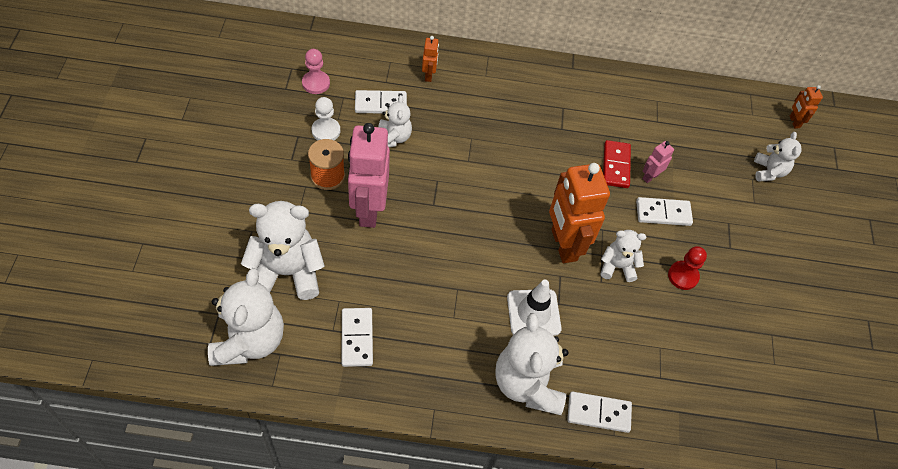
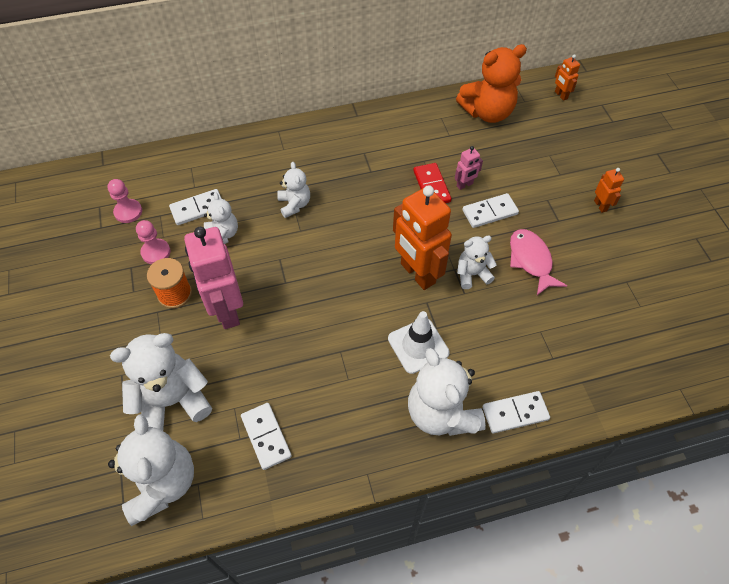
camera: 15 degrees left, 0 degrees up
white pawn [311,97,340,140] -> pink pawn [136,220,171,264]
orange robot [422,36,439,82] -> orange robot moved to [594,168,624,213]
pink robot [642,141,674,183] -> pink robot turned 150 degrees counterclockwise [455,146,483,190]
red pawn [668,246,707,290] -> pink fish [510,229,567,295]
white teddy bear [754,132,801,182] -> white teddy bear moved to [277,162,310,218]
none -> orange teddy bear [456,44,527,123]

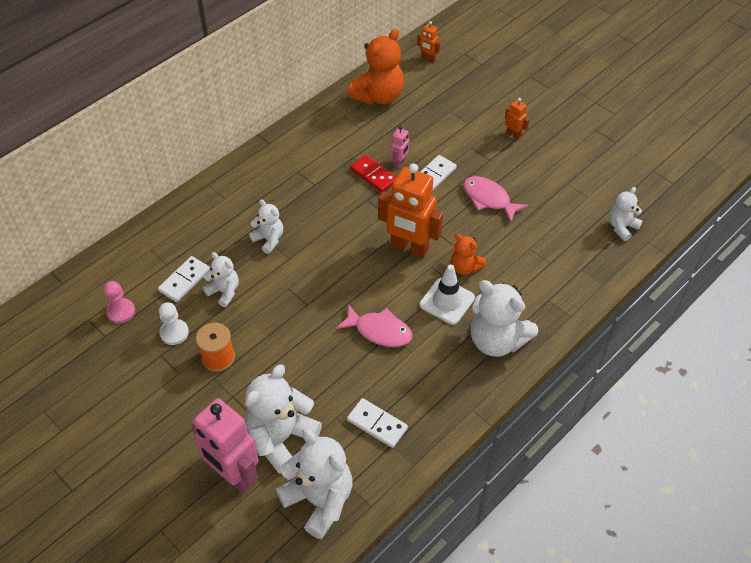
camera: 30 degrees left, 5 degrees down
pink pawn [136,220,171,264] -> white pawn [159,302,189,345]
pink robot [184,227,243,329] -> pink robot moved to [191,398,259,494]
white teddy bear [457,236,497,289] -> white teddy bear moved to [609,187,643,241]
white domino [482,391,550,433] -> none
none -> pink fish [336,304,413,347]
none -> orange teddy bear [451,234,486,275]

